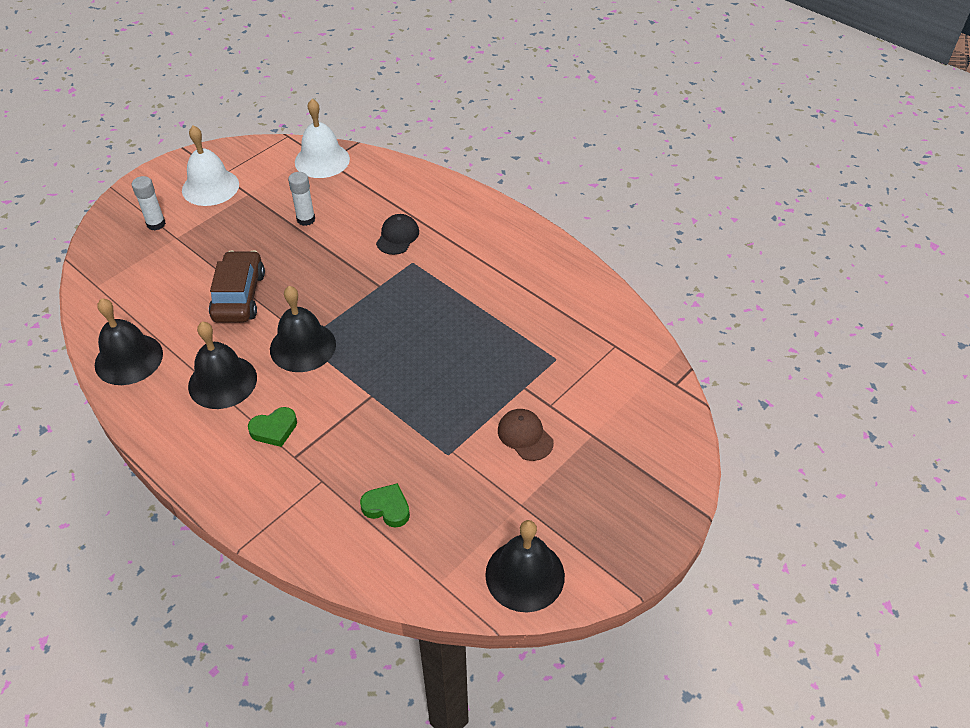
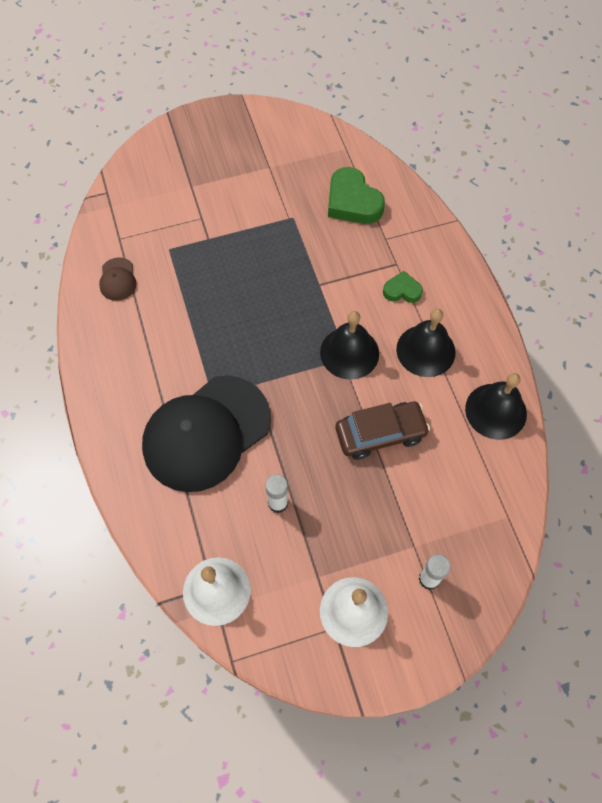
camera: 150 degrees left, 15 degrees up
brown car [209,250,265,323] -> brown car turned 135 degrees counterclockwise [336,402,430,460]
green heart [360,483,410,528] -> green heart [328,167,385,224], size x1.79
black cap [376,214,419,255] -> black cap [142,375,271,492], size x2.49
black bell [485,520,565,612] -> none
brown cap [498,409,554,461] -> brown cap moved to [99,257,136,301]

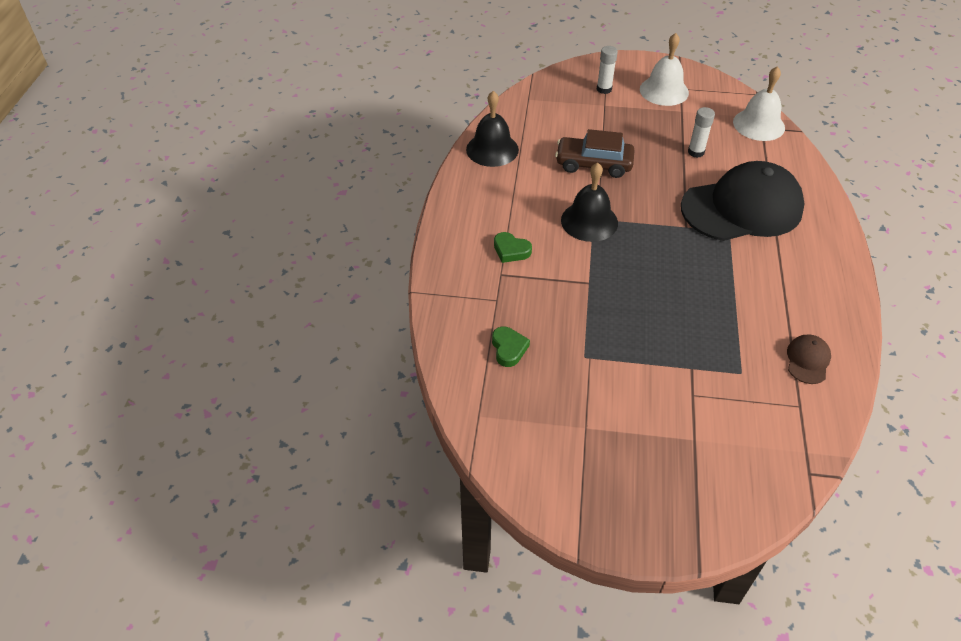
camera: 155 degrees left, 15 degrees down
green heart [328,167,385,224] -> green heart [492,327,530,367], size x0.56
black bell [396,309,456,377] -> none

